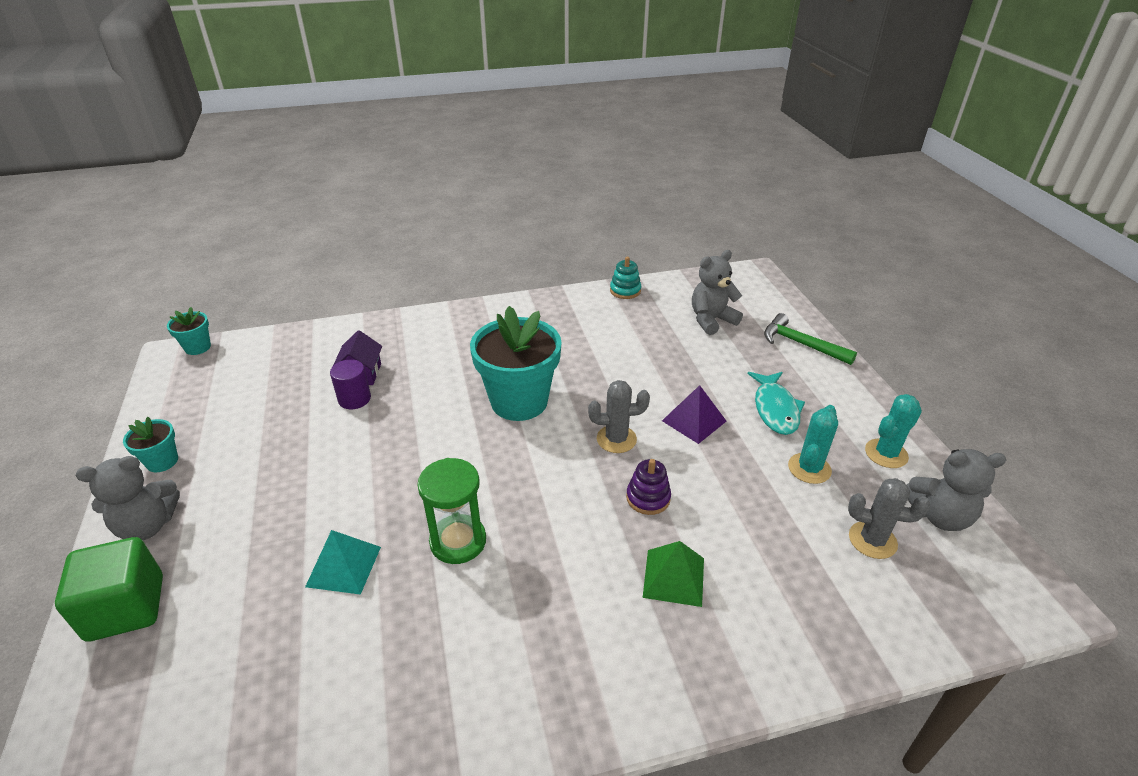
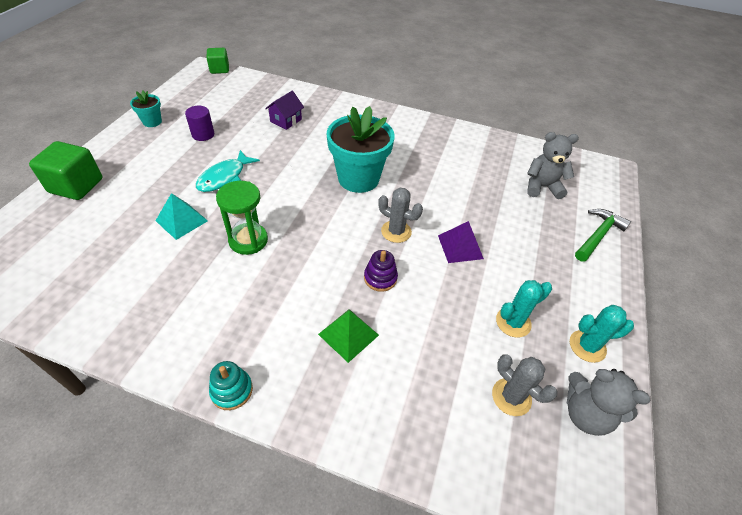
camera: 30 degrees right, 10 degrees up
grey teddy bear [76,456,180,540] -> none
turquoise flower pot [167,307,211,355] -> green cube [206,48,229,74]
purple cylinder [330,359,371,409] -> purple cylinder moved to [185,106,214,141]
turquoise stacking toy [610,257,641,299] -> turquoise stacking toy moved to [209,361,253,410]
turquoise fish [748,372,805,435] -> turquoise fish moved to [196,150,260,192]
green hammer [764,313,857,365] -> green hammer turned 60 degrees clockwise [575,209,631,262]

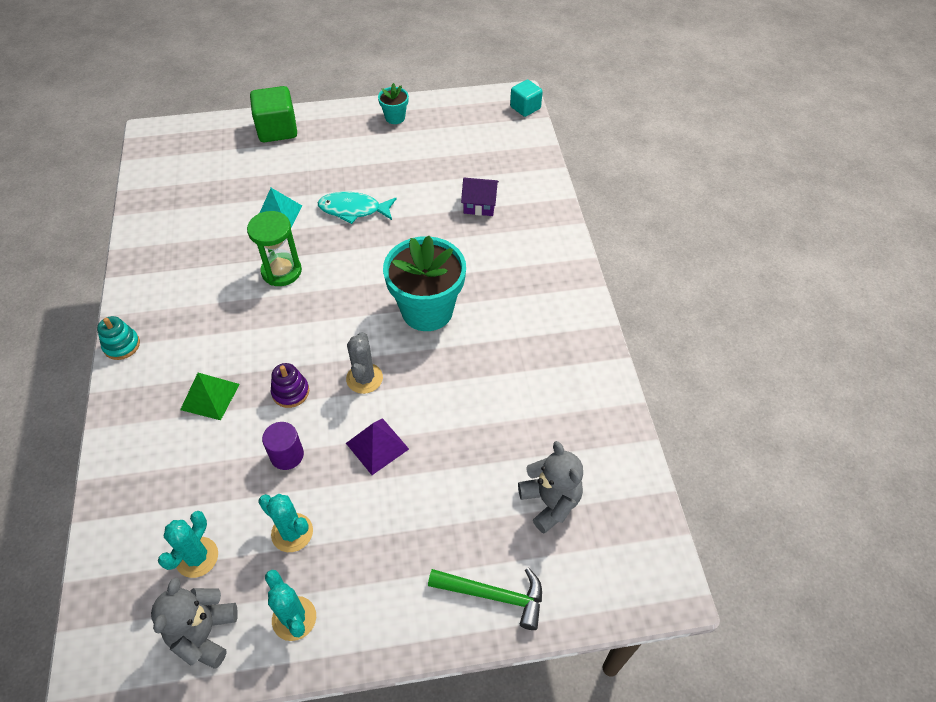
camera: 65 degrees right, 5 degrees up
purple cylinder [185,106,214,141] -> purple cylinder moved to [262,422,304,470]
green cube [206,48,229,74] -> turquoise cube [510,80,543,117]
grey cactus [492,354,557,416] -> turquoise cactus [158,511,218,578]

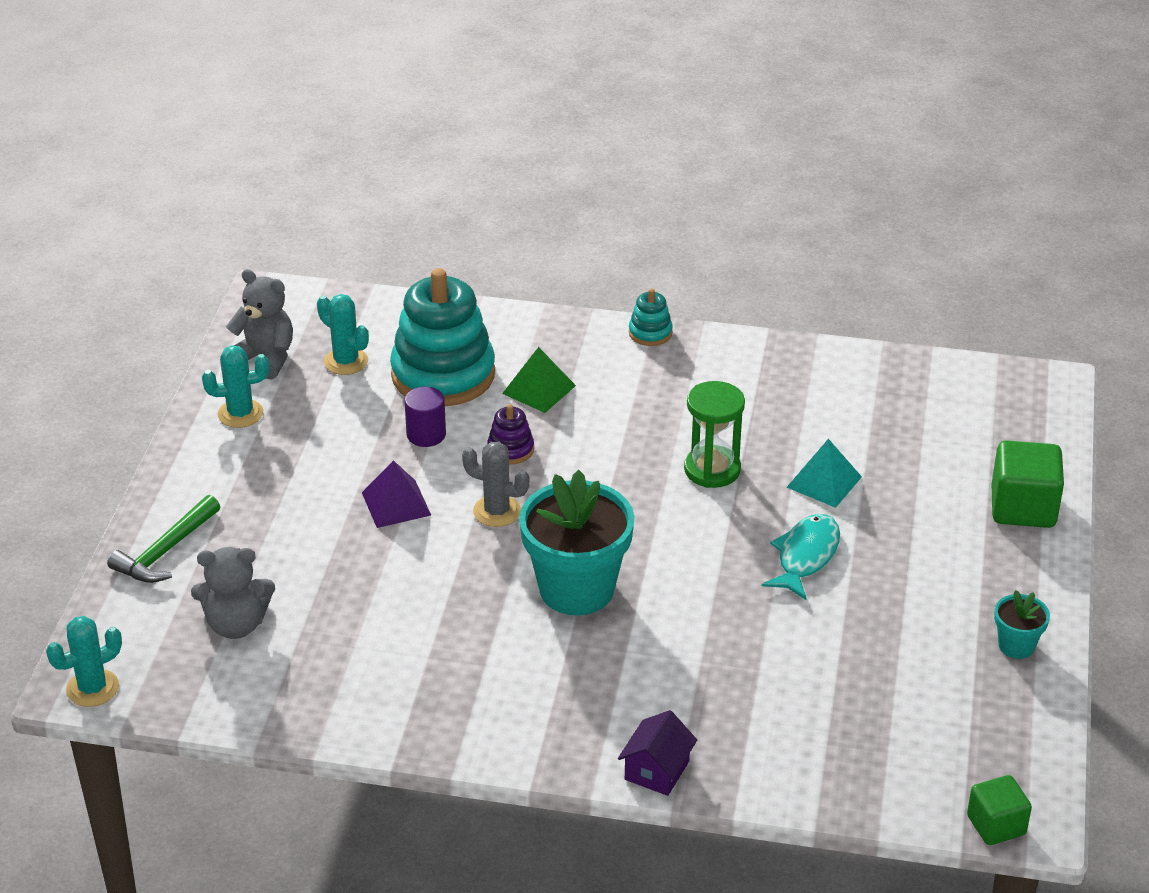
camera: 110 degrees right, 15 degrees down
turquoise cactus [258,494,313,552] -> turquoise cactus moved to [46,616,122,707]
purple house [461,178,499,216] -> purple house moved to [618,710,697,796]
turquoise cube [510,80,543,117] -> green cube [967,775,1032,845]
none -> turquoise stacking toy [390,268,495,406]

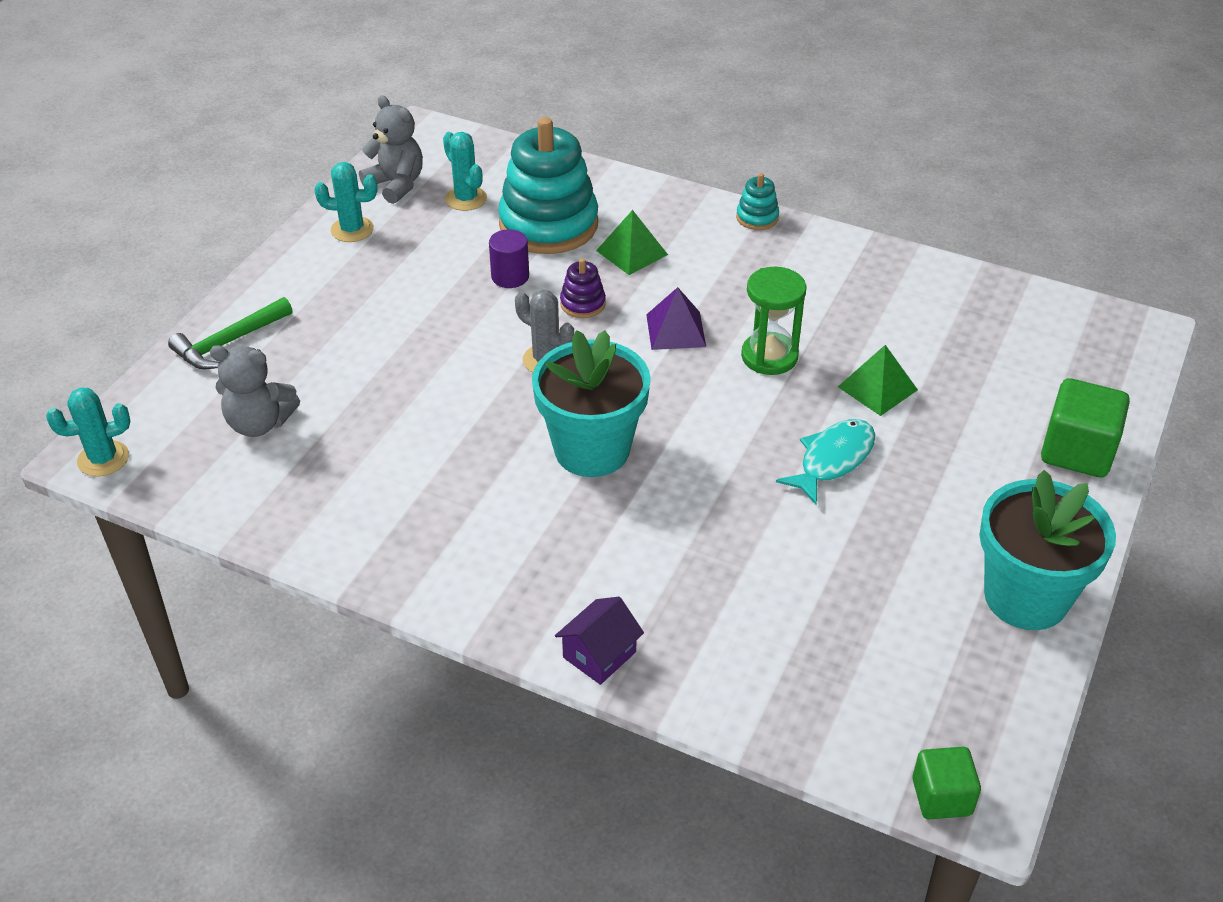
camera: 15 degrees right, 5 degrees up
purple pyramid [362,460,431,528] -> purple pyramid moved to [646,287,706,350]
turquoise pyramid [787,439,862,508] -> green pyramid [838,345,918,416]
turquoise flower pot [994,590,1050,659] -> turquoise flower pot [980,470,1116,630], size x2.13

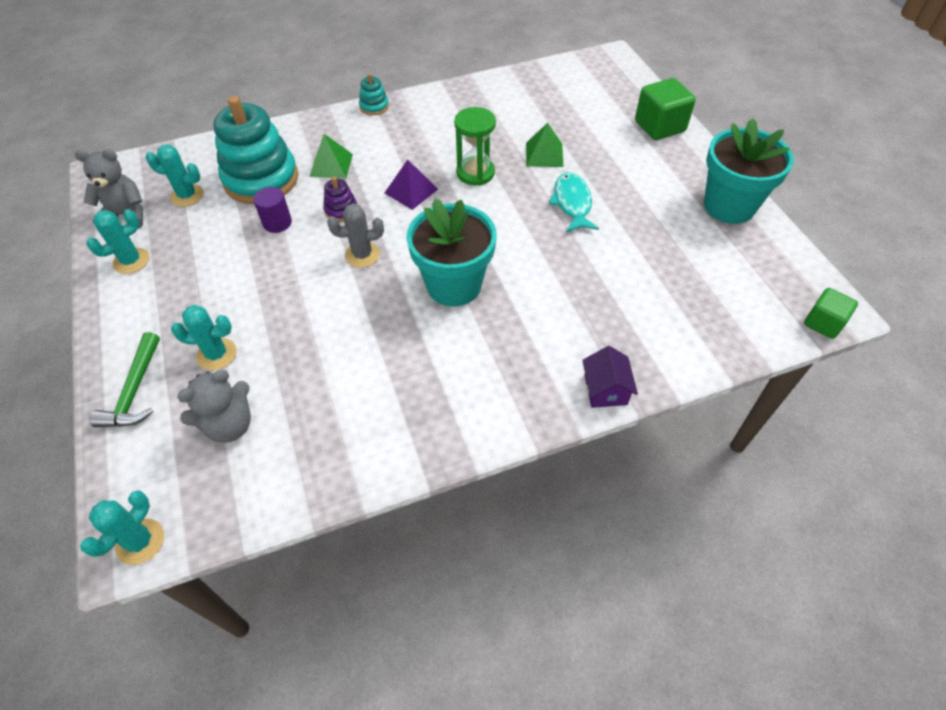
camera: 45 degrees left, 10 degrees up
none -> turquoise cactus [171,305,237,370]

